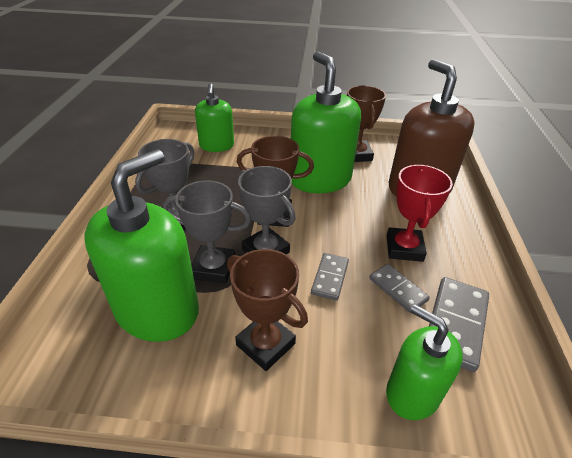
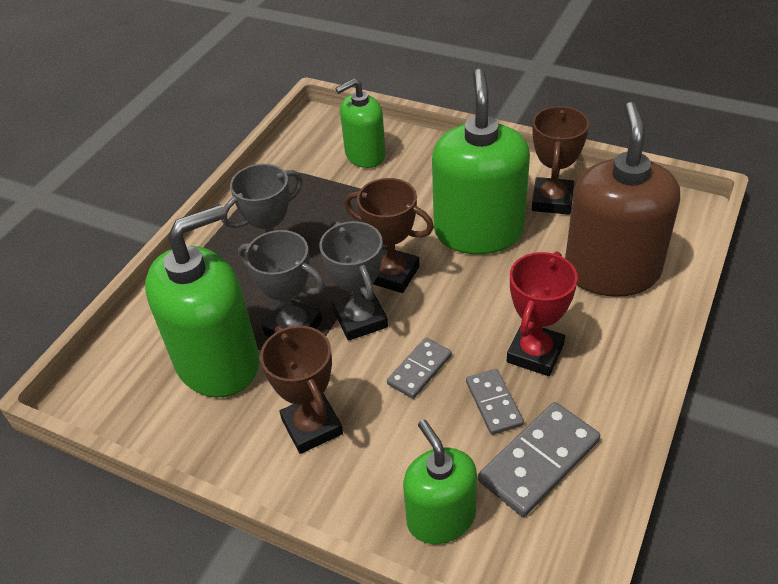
camera: 25 degrees right, 5 degrees up
green soap dispenser [195,83,234,152] -> green soap dispenser turned 45 degrees clockwise [335,78,386,168]

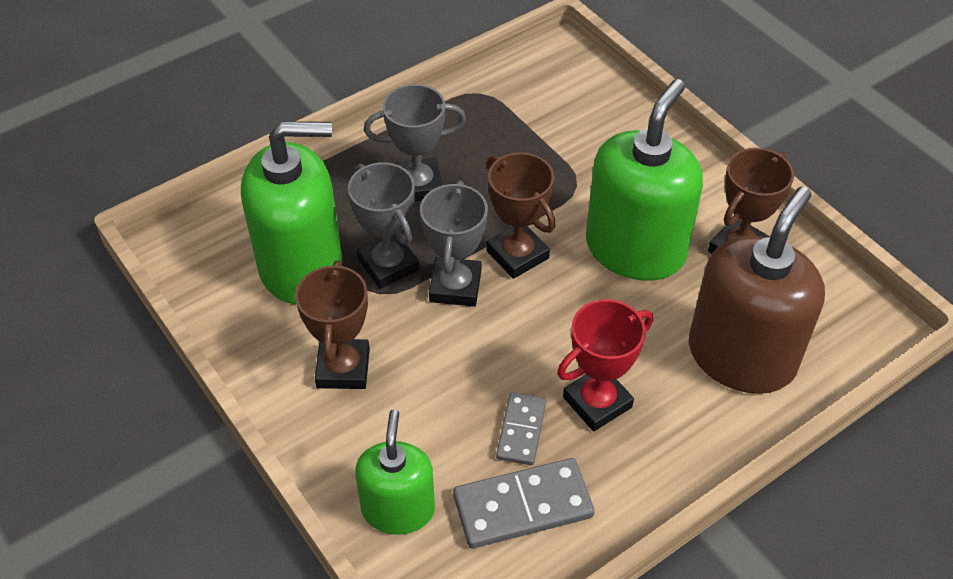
camera: 25 degrees right, 5 degrees up
green soap dispenser [335,78,386,168] -> none
grey domino [387,338,452,399] -> none

